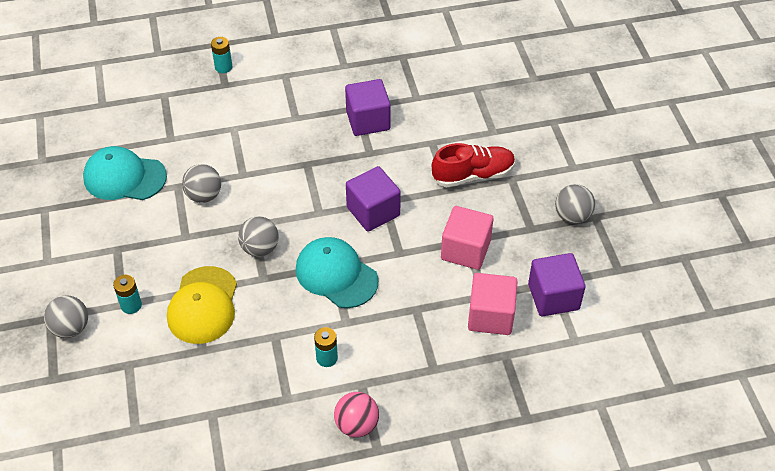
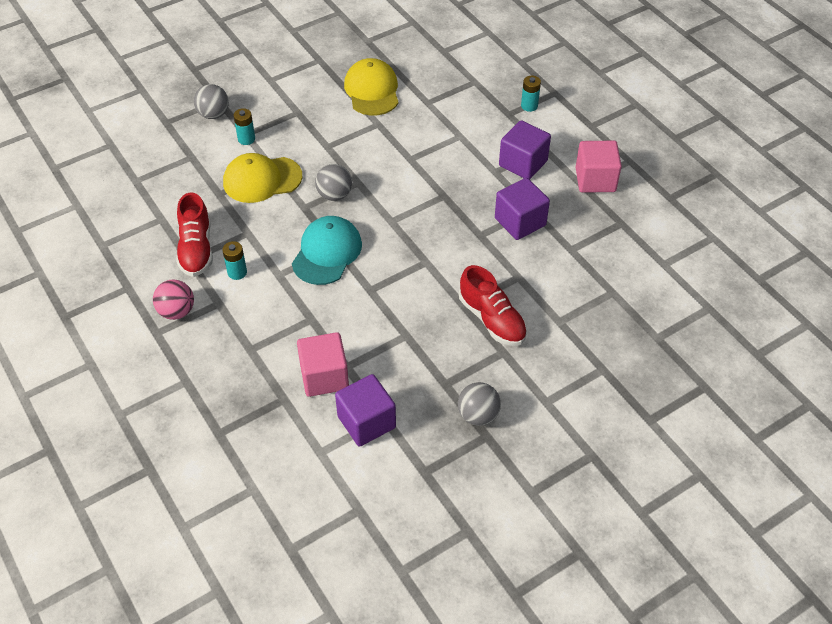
camera: 70 degrees right, 0 degrees up
turquoise cap [83,146,167,200] -> yellow cap [344,58,399,116]
grey ball [182,164,221,203] -> none
purple cube [346,166,401,232] -> purple cube moved to [499,120,551,179]
pink cube [441,206,493,270] -> pink cube moved to [576,141,622,193]
none -> red shoe [176,192,213,277]

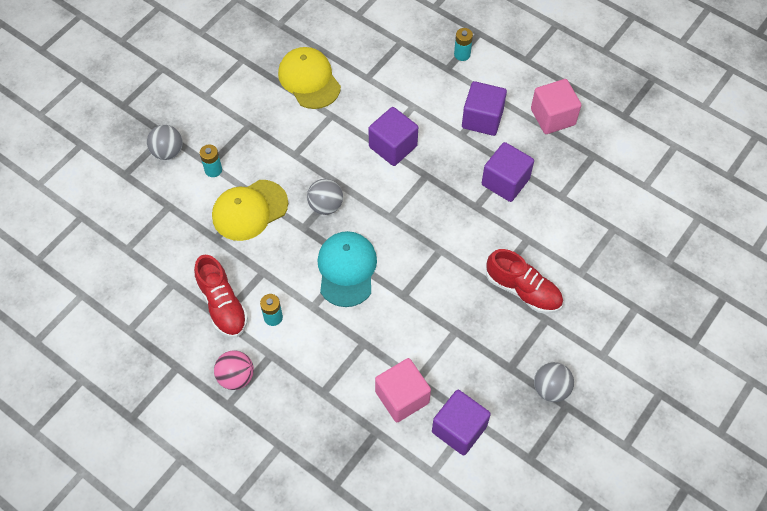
camera: 20 degrees left, 10 degrees up
none -> purple cube [368,107,418,166]

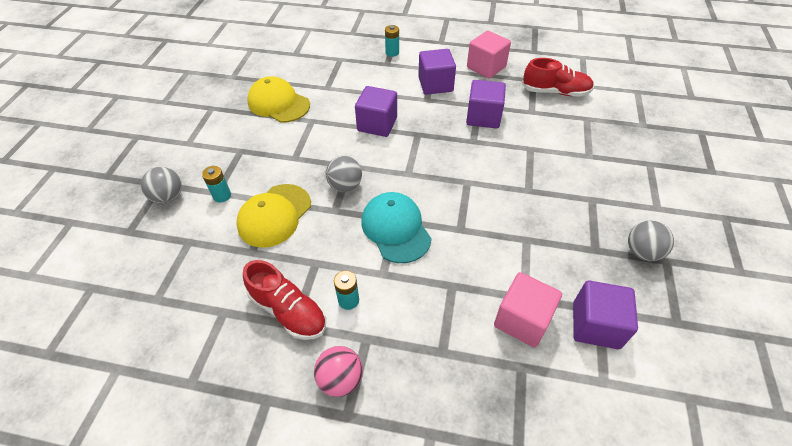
camera: 25 degrees left, 10 degrees down
red shoe [486,249,563,314] -> red shoe moved to [522,58,594,97]

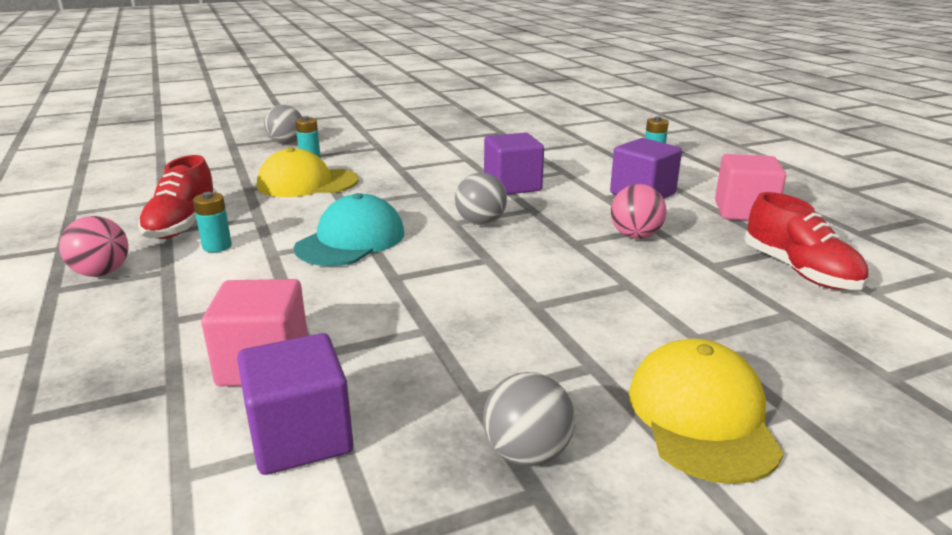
camera: 55 degrees right, 25 degrees down
yellow cap [247,76,310,123] -> yellow cap moved to [629,339,784,484]
grey ball [326,156,362,192] -> grey ball moved to [455,173,507,225]
purple cube [466,80,506,129] -> pink ball [611,184,666,239]

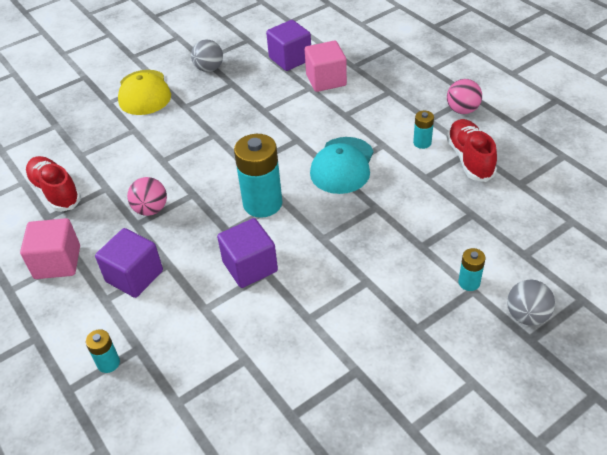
camera: 170 degrees right, 20 degrees up
yellow cap [257,147,359,197] -> none
grey ball [455,173,507,225] -> turquoise battery [234,134,282,218]

